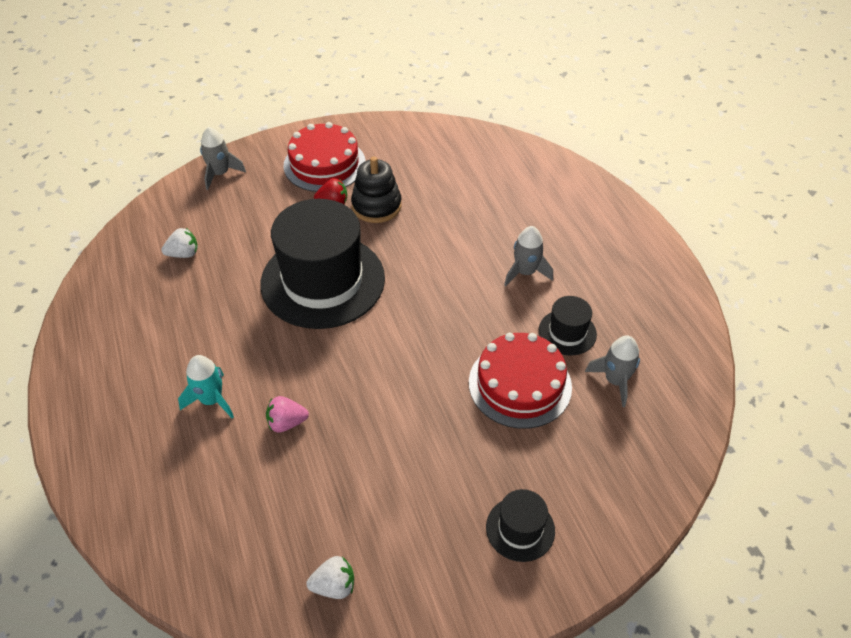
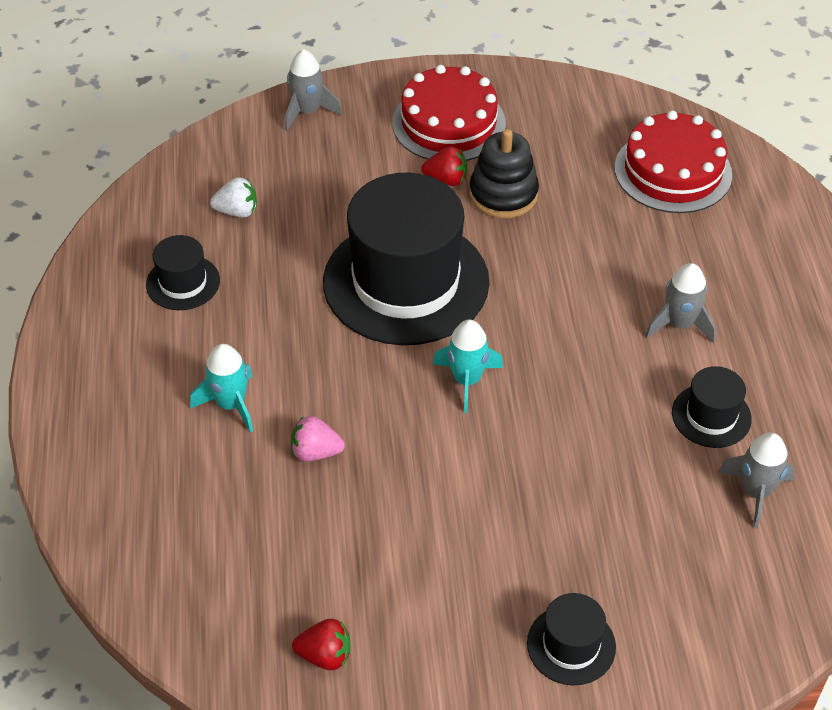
camera: 15 degrees right, 0 degrees up
white strawberry [306,556,354,599] -> red strawberry [292,619,350,670]
red cake [469,333,572,429] -> red cake moved to [615,111,732,213]
none -> black hat [146,235,220,310]
none -> turquoise rocket [433,320,503,413]

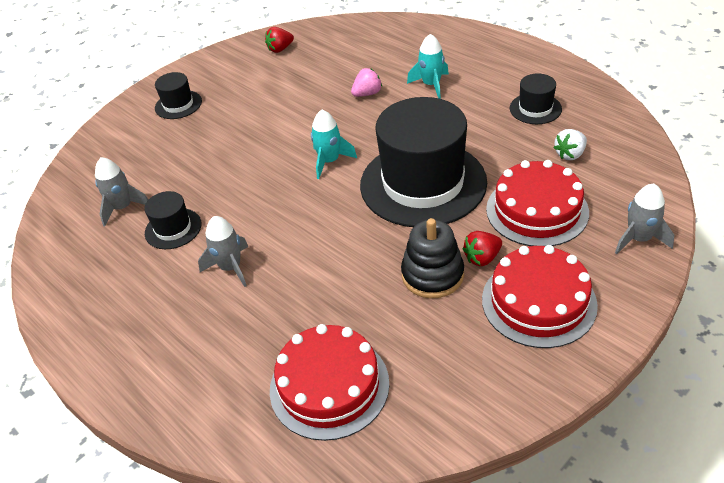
camera: 145 degrees right, 5 degrees down
none -> red cake [486,160,589,246]

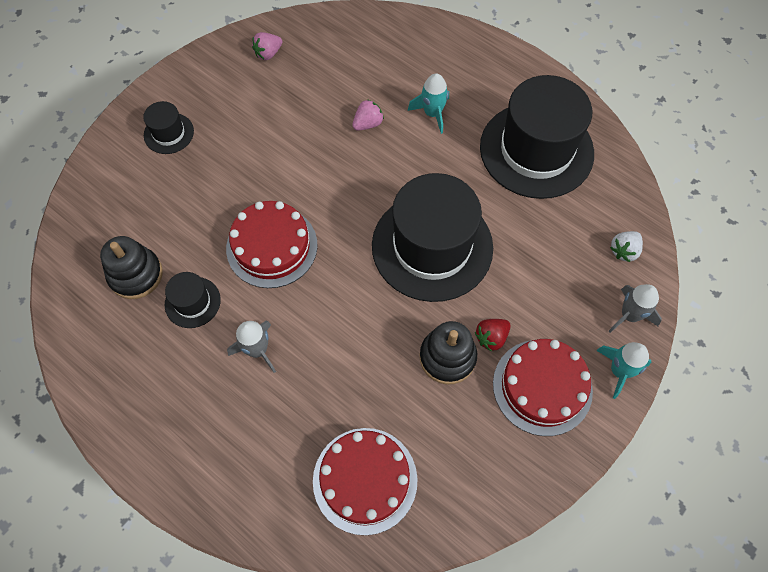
camera: 10 degrees left, 20 degrees up
grey rocket [95,157,148,227] -> black stacking toy [100,236,163,299]
red strawberry [265,27,294,53] -> pink strawberry [252,32,282,60]
turquoise rocket [311,110,357,179] -> turquoise rocket moved to [596,342,651,399]
red cake [486,160,589,246] -> red cake moved to [226,201,318,288]
black hat [510,73,562,124] -> black hat [480,75,594,199], size x2.26
white strawberry [553,129,587,160] -> white strawberry moved to [610,231,643,262]

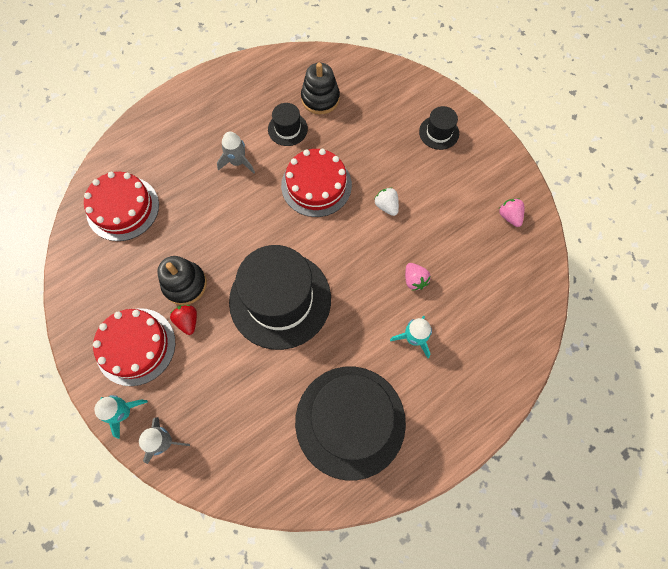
camera: 105 degrees right, 5 degrees up
white strawberry [610,231,643,262] -> white strawberry moved to [374,188,399,216]

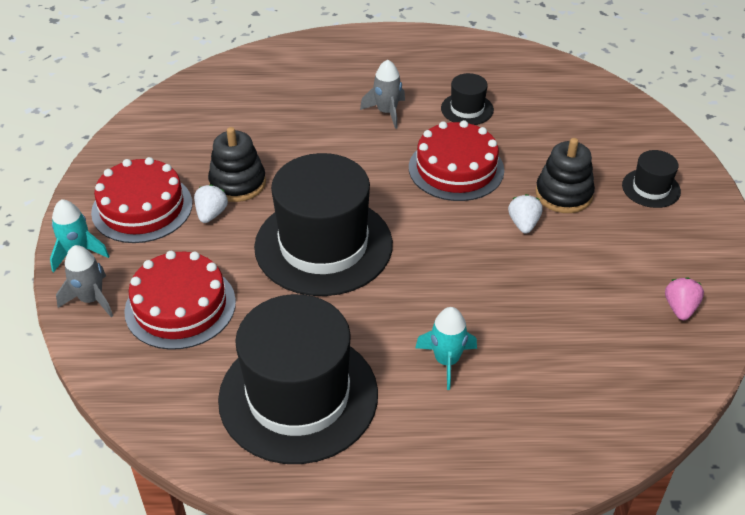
camera: 35 degrees right, 25 degrees down
red cake [84,172,159,241] -> red cake moved to [124,251,236,350]
red strawberry [170,305,197,335] -> white strawberry [194,185,228,223]
black stacking toy [301,63,340,114] -> black stacking toy moved to [535,138,595,213]
pink strawberry [405,263,431,291] -> none

